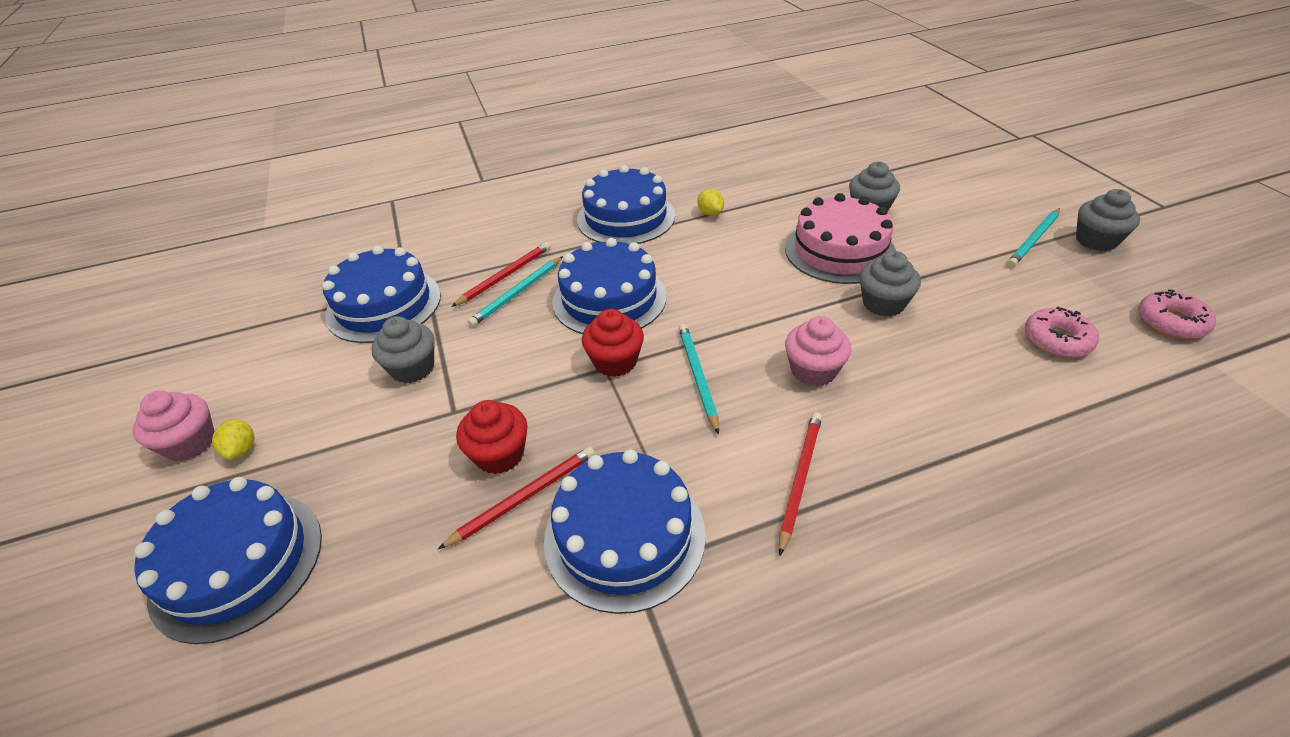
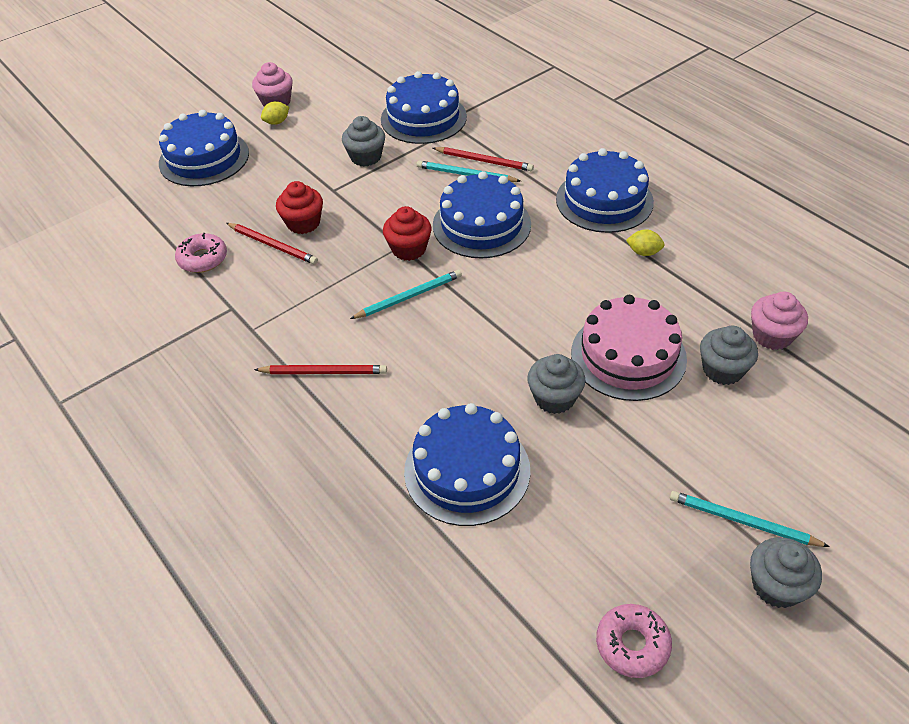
camera: 70 degrees right, 5 degrees up
blue cake [544,449,706,614] -> blue cake moved to [404,403,530,526]
yellow lemon [697,189,724,216] -> yellow lemon turned 60 degrees clockwise [626,229,665,256]
pink cupcake [785,316,851,387] -> pink cupcake moved to [751,292,808,350]
pink donut [1025,307,1099,358] -> pink donut moved to [175,233,227,273]

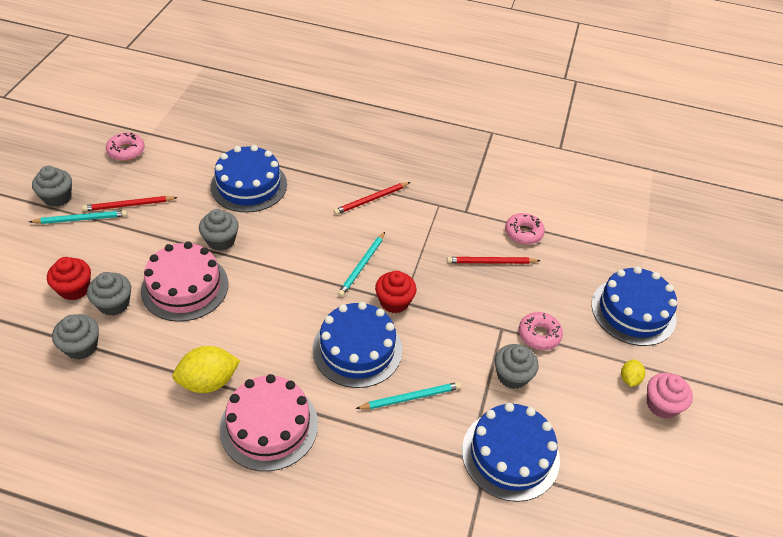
camera: 140 degrees right, 0 degrees up
red cupcake [276,181,323,234] -> red cupcake moved to [47,257,91,300]
red pencil [433,147,534,171] -> red pencil moved to [82,196,178,211]
blue cake [556,148,654,233] -> pink cake [220,374,318,471]
yellow lemon [626,229,665,256] -> yellow lemon [172,346,240,393], size x1.91
pink cupcake [751,292,808,350] -> grey cupcake [52,314,99,360]
none -> pink donut [519,312,563,350]

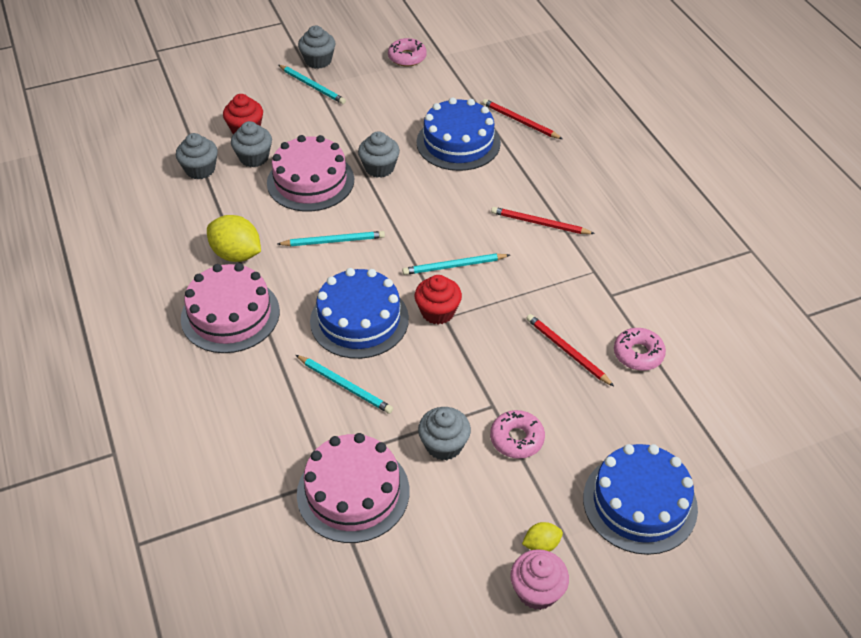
camera: 55 degrees right, 0 degrees up
red pencil [82,196,178,211] -> red pencil moved to [482,99,563,139]
blue cake [462,403,560,502] -> pink cake [297,433,409,543]
none -> turquoise pencil [278,231,385,246]

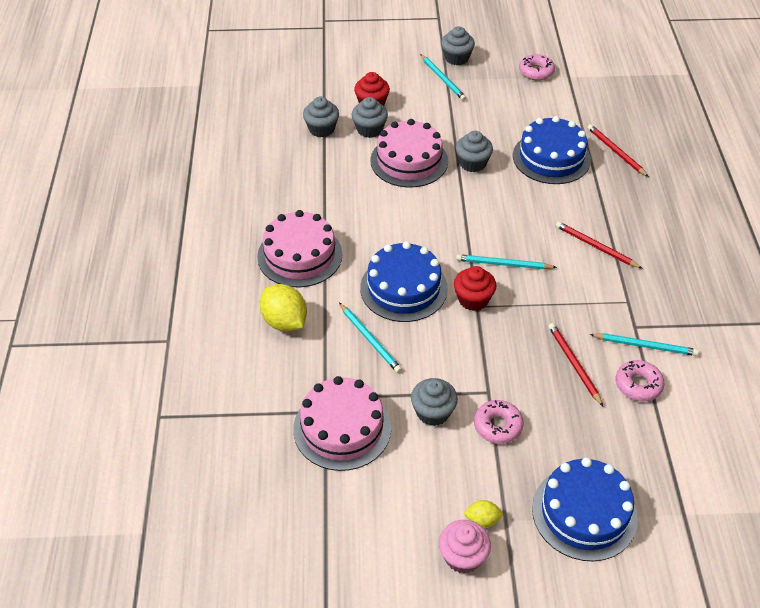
camera: 20 degrees right, 0 degrees up
yellow lemon [207,215,261,262] -> yellow lemon moved to [260,284,307,331]
turquoise pencil [278,231,385,246] -> turquoise pencil moved to [589,333,699,356]

